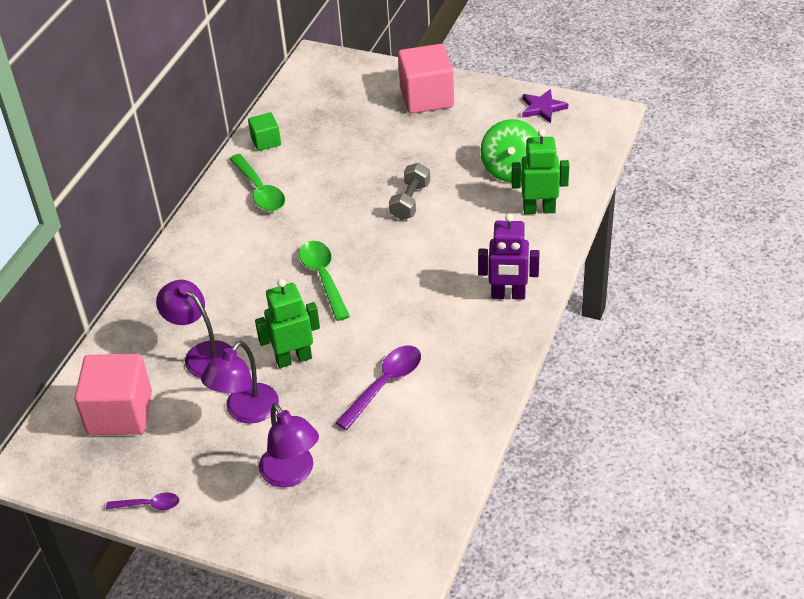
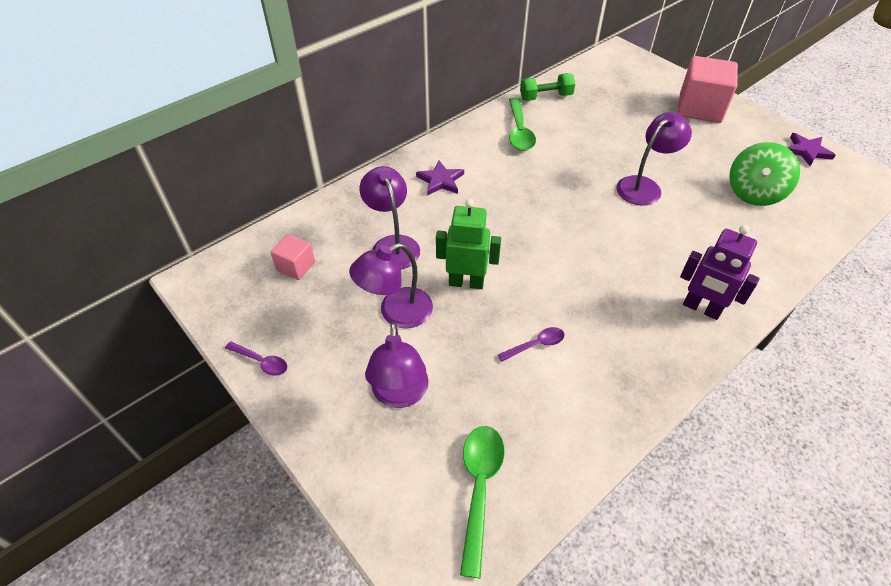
camera: 25 degrees right, 5 degrees up
pink cube [74,354,152,435] -> pink cube [271,234,315,280], size x0.52
green cube [248,112,281,151] -> green dumbbell [520,73,575,101]
green spoon [299,241,350,321] -> green spoon moved to [460,426,505,578]
purple spoon [335,346,421,430] -> purple spoon [498,327,565,362], size x0.58
grey dumbbell [389,163,430,220] -> purple lamp [617,112,692,206]
green robot [511,129,569,214] -> none
none -> purple star [416,160,464,196]

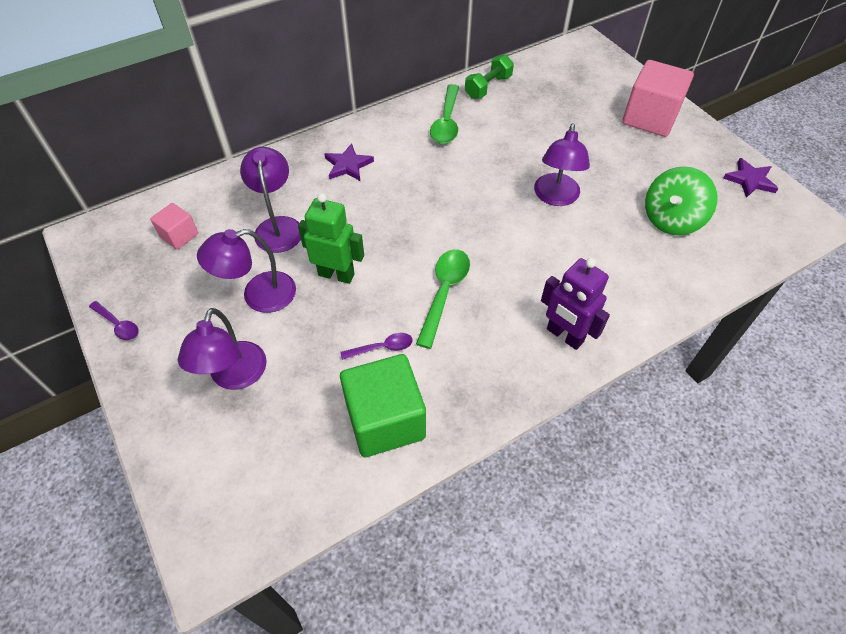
camera: 10 degrees right, 5 degrees up
green spoon [460,426,505,578] -> green spoon moved to [416,249,470,349]
green dumbbell [520,73,575,101] -> green dumbbell turned 45 degrees counterclockwise [465,54,514,99]
purple lamp [617,112,692,206] -> purple lamp turned 135 degrees clockwise [534,124,590,206]
none -> green cube [340,354,426,457]

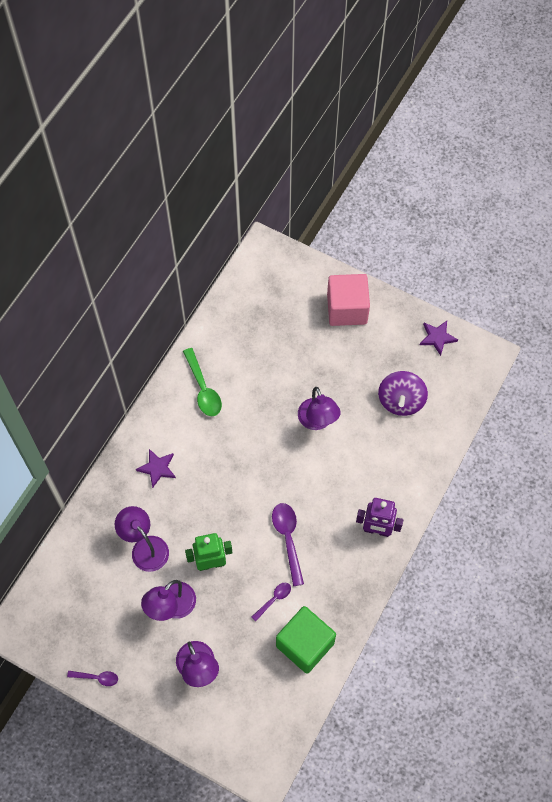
camera: 30 degrees left, 10 degrees up
pink cube [150,203,198,250] -> none
green spoon [416,249,470,349] -> purple spoon [272,503,304,586]
green dumbbell [465,54,514,99] -> none
green spinning top [645,166,717,235] -> purple spinning top [378,371,428,416]

